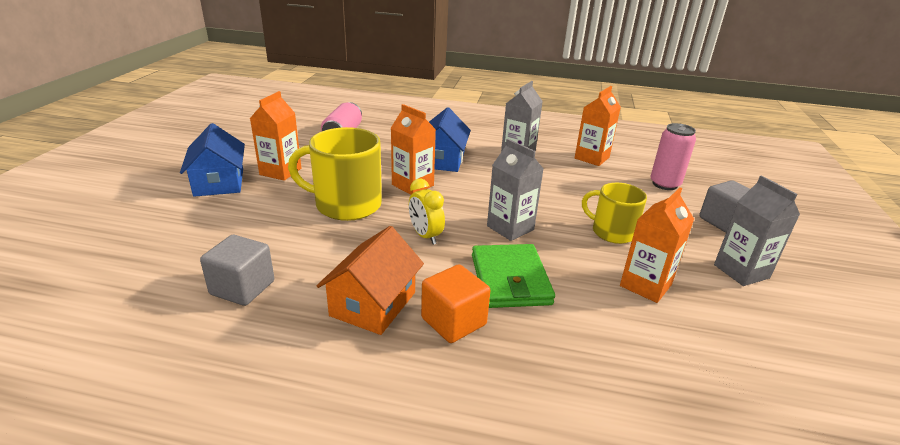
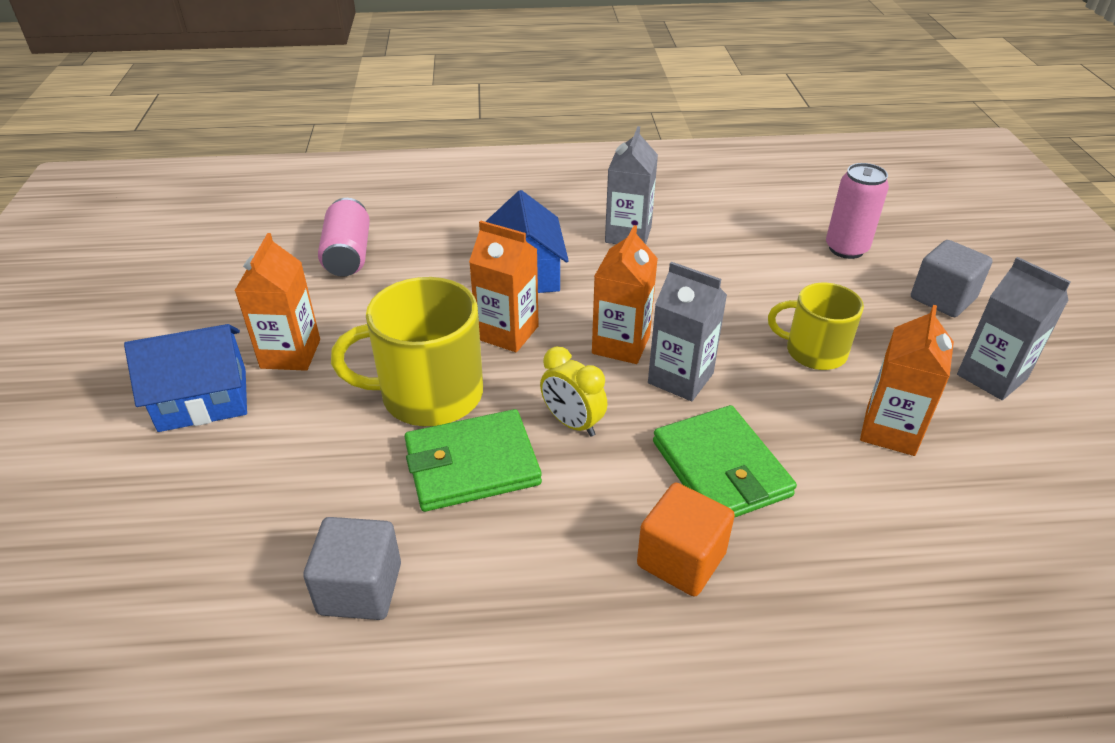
camera: 15 degrees left, 10 degrees up
blue house [180,123,245,197] -> blue house turned 75 degrees counterclockwise [124,324,247,432]
orange house [317,226,424,335] -> none
orange carton [575,86,621,166] -> orange carton moved to [592,225,658,364]
none -> green wallet [404,409,542,512]

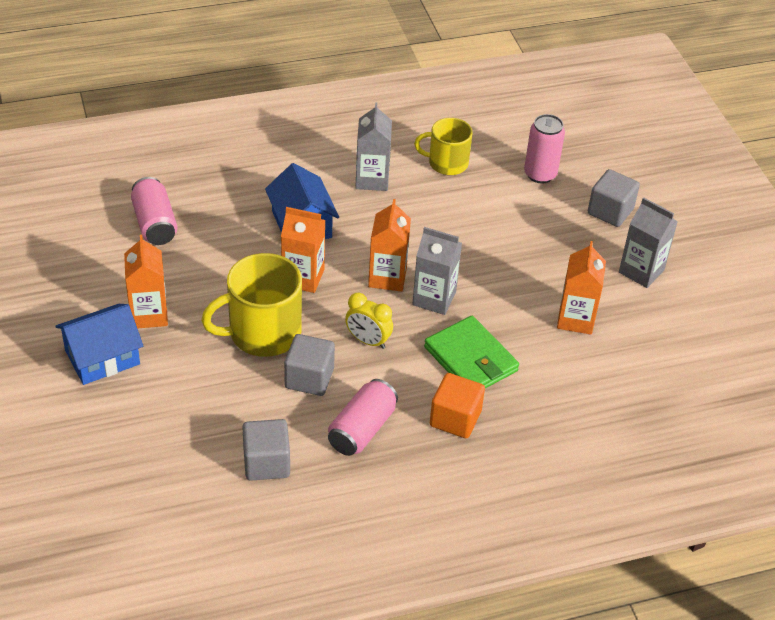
camera: 15 degrees left, 5 degrees up
green wallet [404,409,542,512] -> grey cube [284,334,335,396]
yellow mug [768,283,864,370] -> yellow mug moved to [414,118,473,175]
none -> pink can [328,379,398,456]

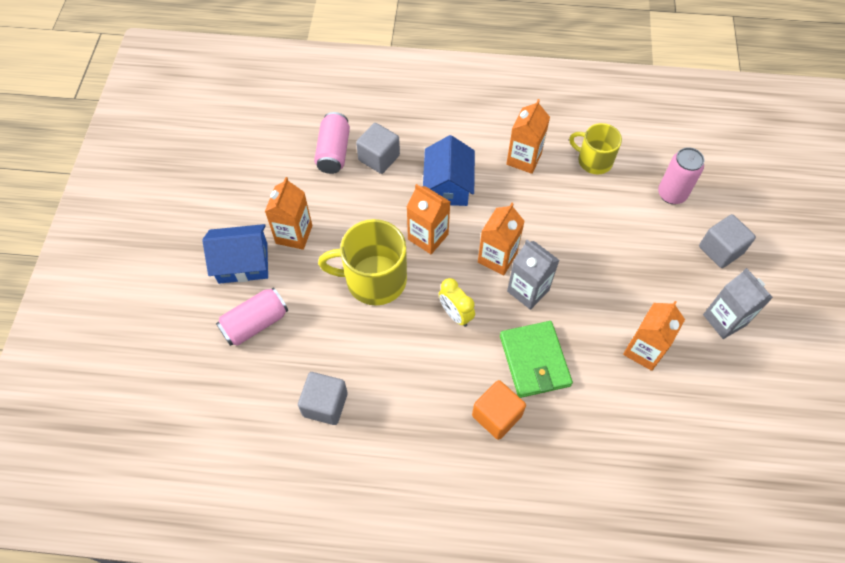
camera: 25 degrees right, 15 degrees up
grey cube [284,334,335,396] -> grey cube moved to [356,123,400,174]
pink can [328,379,398,456] -> pink can moved to [216,287,288,346]
grey carton [355,102,392,191] -> orange carton [506,99,550,174]

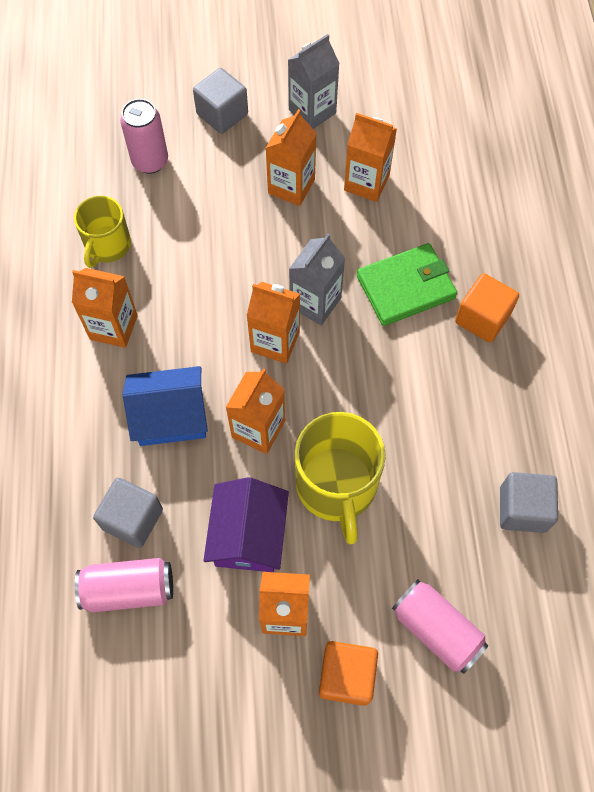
camera: 100 degrees left, 5 degrees up
blue house [202,224,268,284] -> orange cube [319,641,378,706]
yellow clock [439,278,475,327] -> none
none -> purple house [203,477,289,572]
none -> orange carton [266,109,317,206]

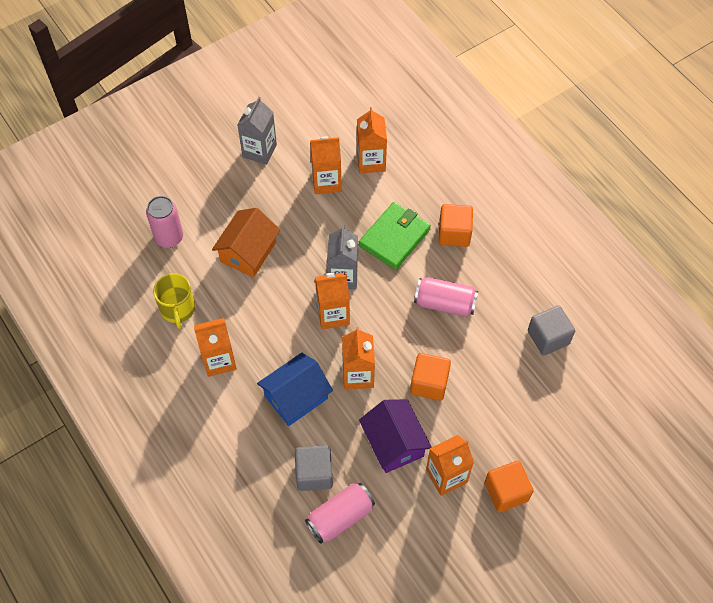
camera: 30 degrees left, 5 degrees down
grey cube [193,68,248,134] -> none
orange carton [266,109,317,206] -> orange carton moved to [357,107,387,173]
yellow mug [295,412,386,544] -> orange cube [410,353,451,401]
pink can [392,579,488,674] -> pink can moved to [414,277,478,317]
none -> orange house [212,208,280,277]

